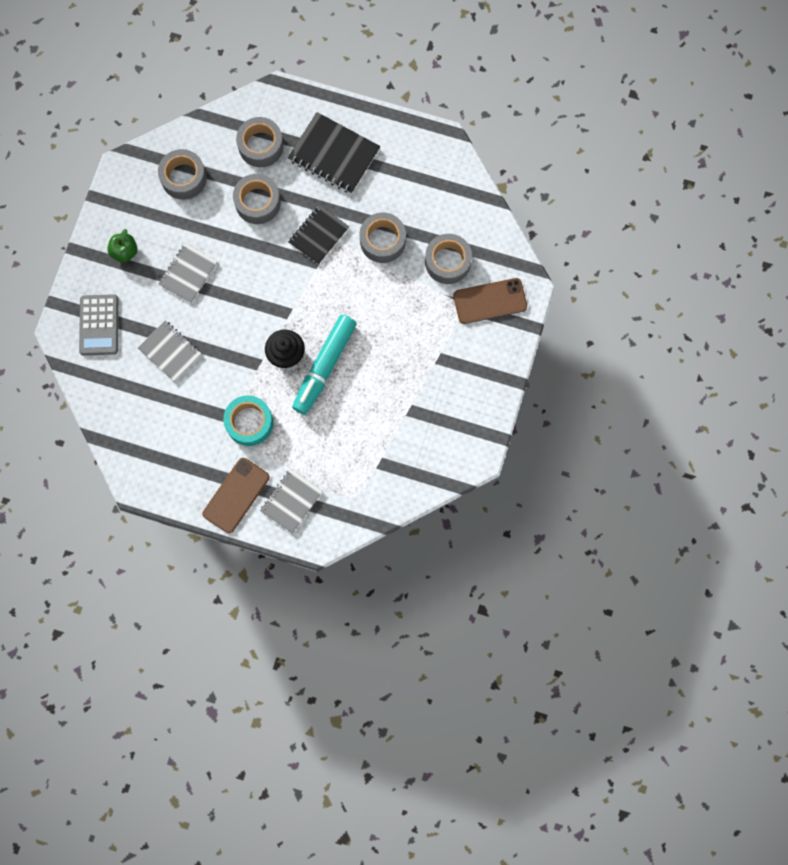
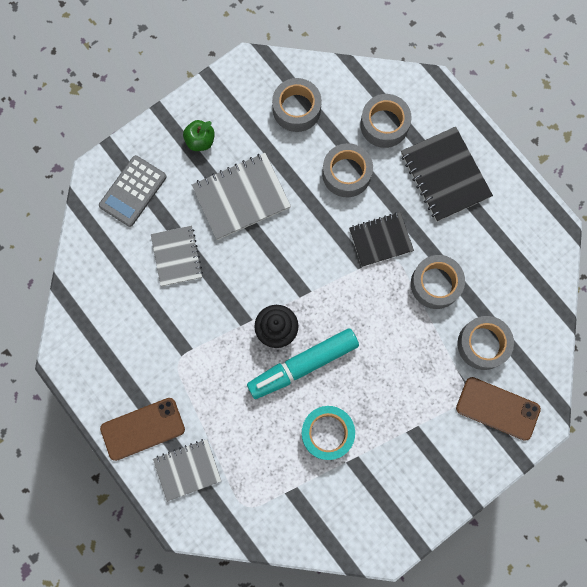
camera: 35 degrees right, 0 degrees up
grey notebook [158,243,218,303] -> grey notebook [192,153,291,240], size x1.50
turquoise tape [223,395,273,446] -> turquoise tape moved to [302,406,355,460]

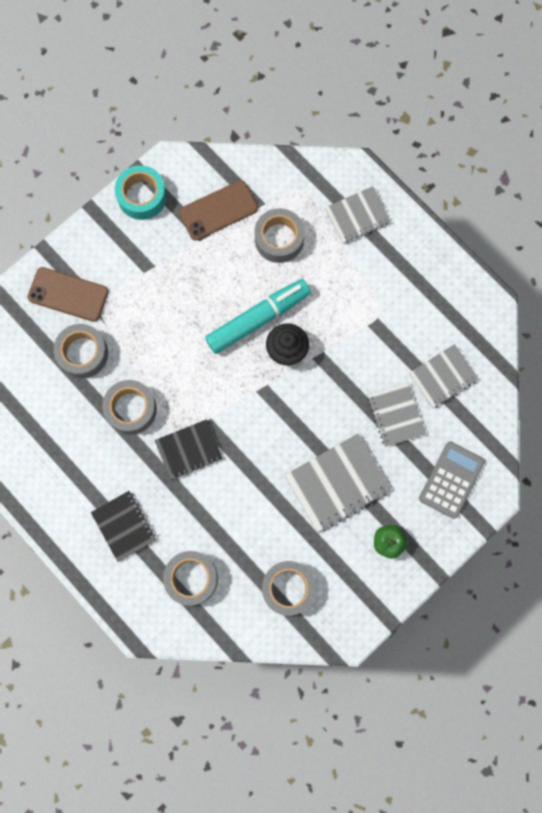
camera: 175 degrees right, 0 degrees up
brown phone [100,398,185,461] -> brown phone moved to [179,180,258,240]
turquoise tape [302,406,355,460] -> turquoise tape moved to [115,165,167,220]
grey tape [322,143,373,197] -> grey tape moved to [254,208,305,263]
black notebook [401,127,493,222] -> black notebook [91,491,156,562], size x0.67
none -> grey notebook [409,344,479,408]

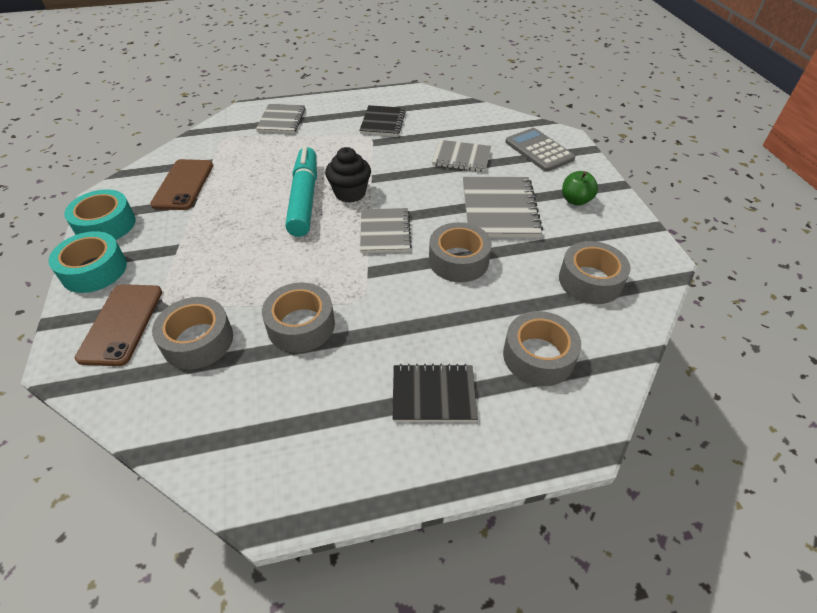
camera: 60 degrees left, 30 degrees down
brown phone [27,267,109,322] -> brown phone turned 45 degrees counterclockwise [75,284,162,366]
black notebook [155,419,223,480] -> black notebook moved to [359,105,406,136]
grey tape [254,208,305,263] -> grey tape moved to [429,222,492,282]
grey notebook [409,344,479,408] -> grey notebook moved to [360,208,412,253]
none -> turquoise tape [48,231,127,293]

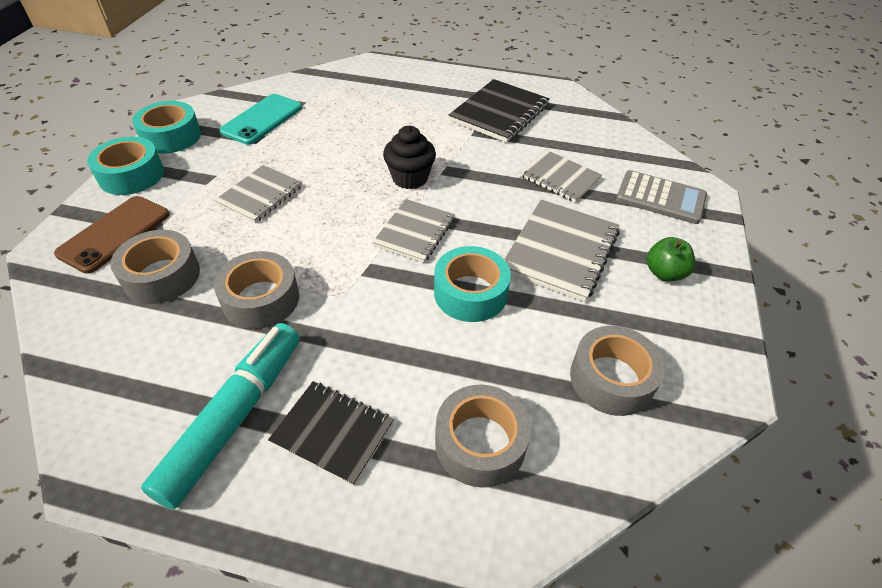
camera: 25 degrees right, 0 degrees up
brown phone [150,159,213,210] -> turquoise phone [219,94,302,145]
grey notebook [256,104,306,134] -> grey notebook moved to [214,165,302,223]
turquoise marker [285,146,317,237] -> turquoise marker moved to [141,323,300,509]
black notebook [359,105,406,136] -> black notebook [449,79,550,143], size x1.50
grey tape [429,222,492,282] -> turquoise tape [434,246,511,322]
grey calculator [505,128,575,172] -> grey calculator turned 120 degrees clockwise [616,170,707,224]

